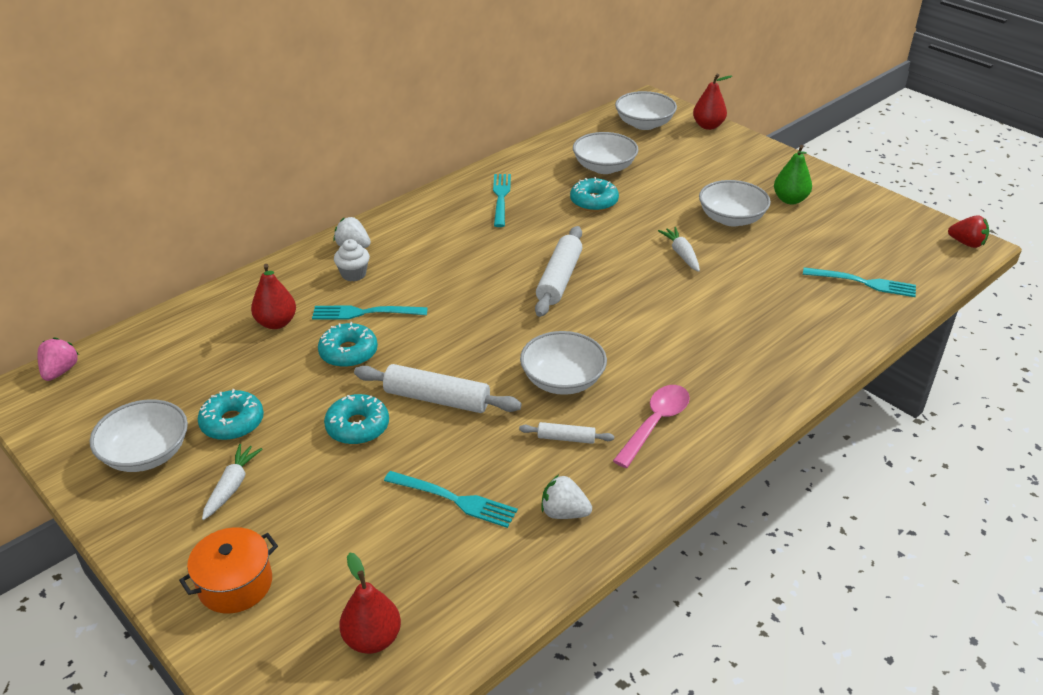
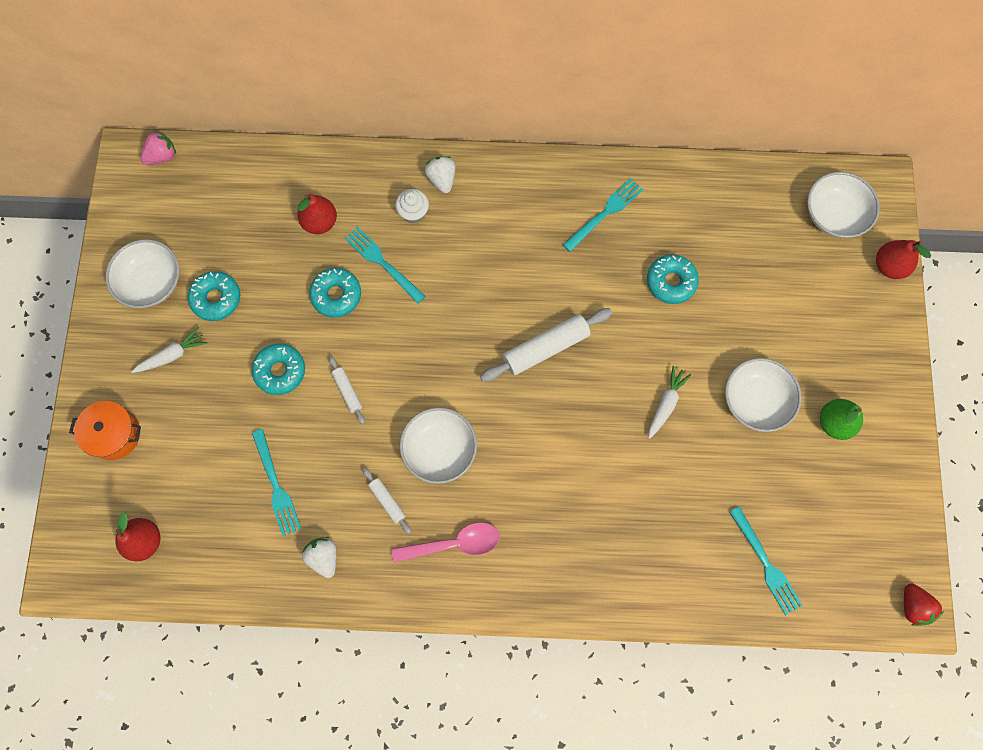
camera: 45 degrees right, 35 degrees up
white rolling pin [354,364,522,413] -> white rolling pin [329,356,365,424], size x0.52
white bowl [573,132,638,174] -> none

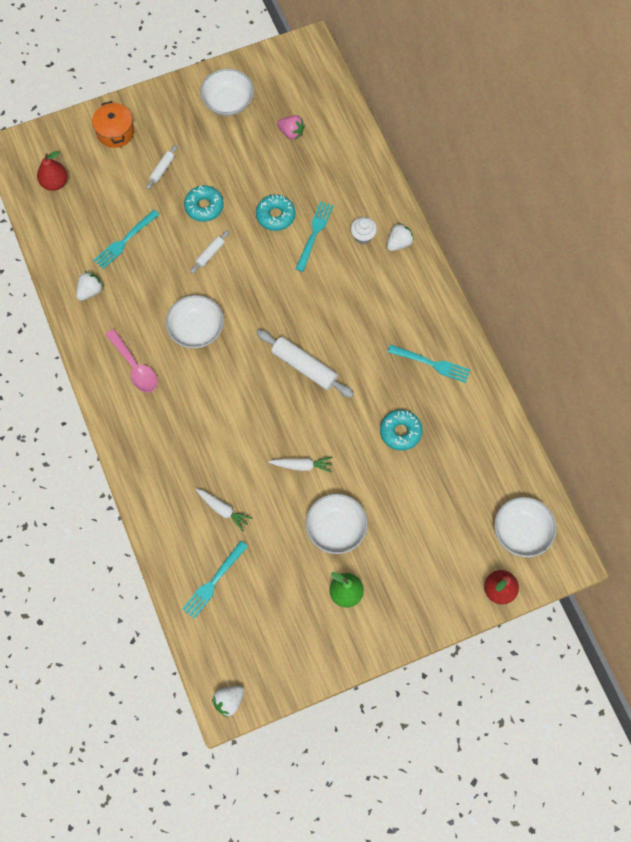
camera: 65 degrees right, 5 degrees down
white carrot [132,327,207,373] -> white carrot moved to [196,489,252,531]
pink strawberry [140,131,176,165] -> pink strawberry moved to [277,115,305,140]
turquoise donut [188,271,240,321] -> none
red pear [297,194,337,234] -> none
white rolling pin [363,468,411,534] -> white rolling pin moved to [146,145,177,190]
red strawberry [904,584,944,626] -> white strawberry [212,686,244,717]

